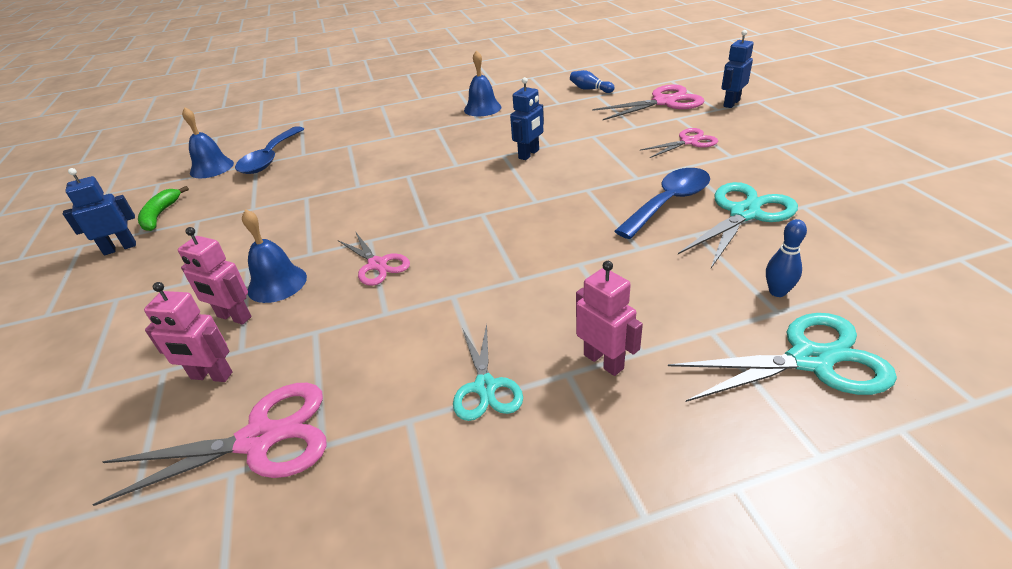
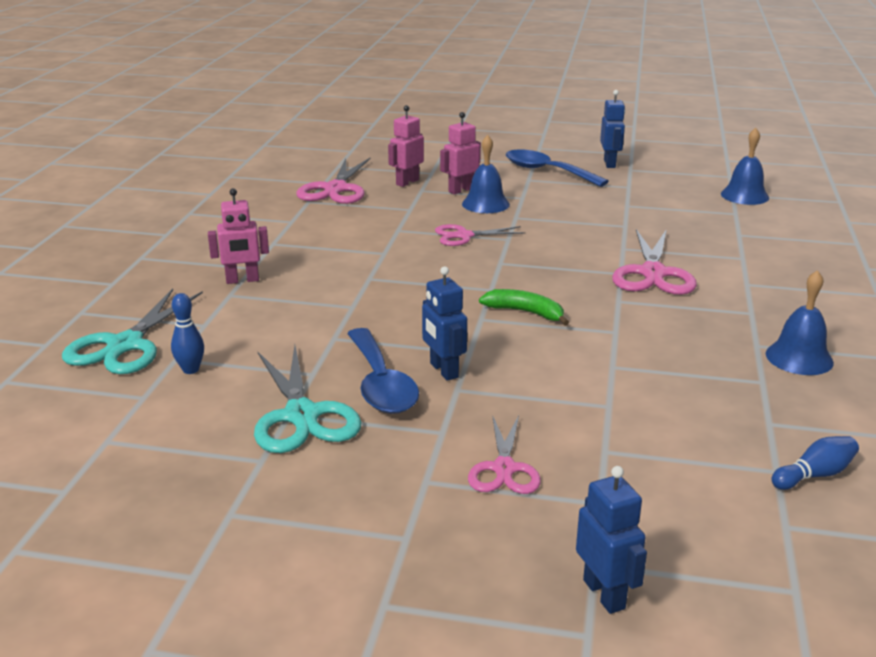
camera: 115 degrees right, 10 degrees down
green banana [138,186,189,231] -> green banana moved to [479,289,569,326]
blue spoon [235,126,304,174] -> blue spoon moved to [506,149,609,187]
turquoise scissors [453,324,523,421] -> none
blue robot [510,77,544,160] -> blue robot moved to [422,266,467,381]
pink scissors [592,84,704,120] -> pink scissors moved to [612,229,697,295]

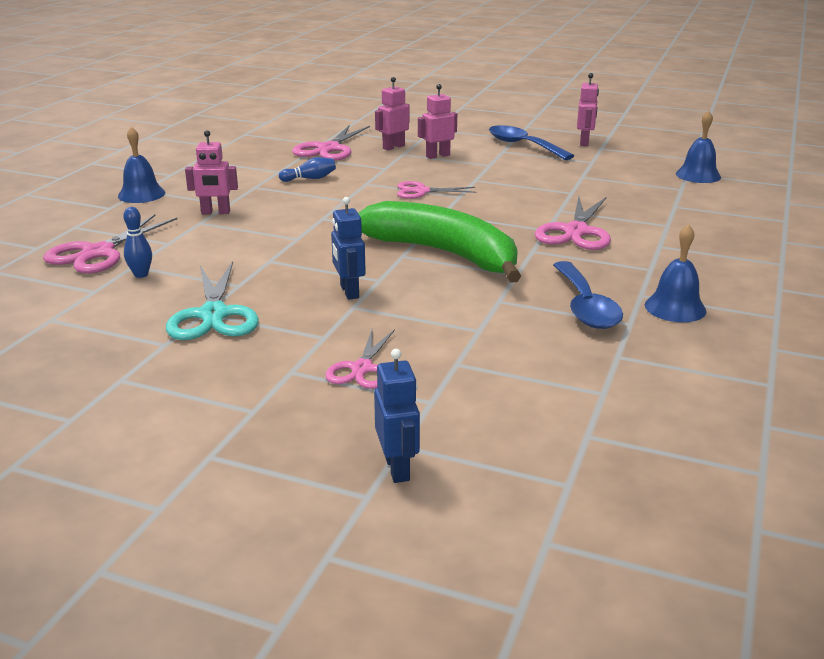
camera: 10 degrees right, 0 degrees up
turquoise scissors [62,289,203,374] -> pink scissors [43,214,177,273]
blue spoon [347,328,419,414] -> blue spoon moved to [553,261,623,329]
blue bell [462,135,510,213] -> blue bell moved to [118,127,165,203]
green banana [479,289,569,326] -> green banana [358,201,521,283], size x2.37
blue robot [600,90,625,168] -> pink robot [577,73,599,146]
blue bowling pin [772,436,859,490] -> blue bowling pin moved to [279,157,336,182]

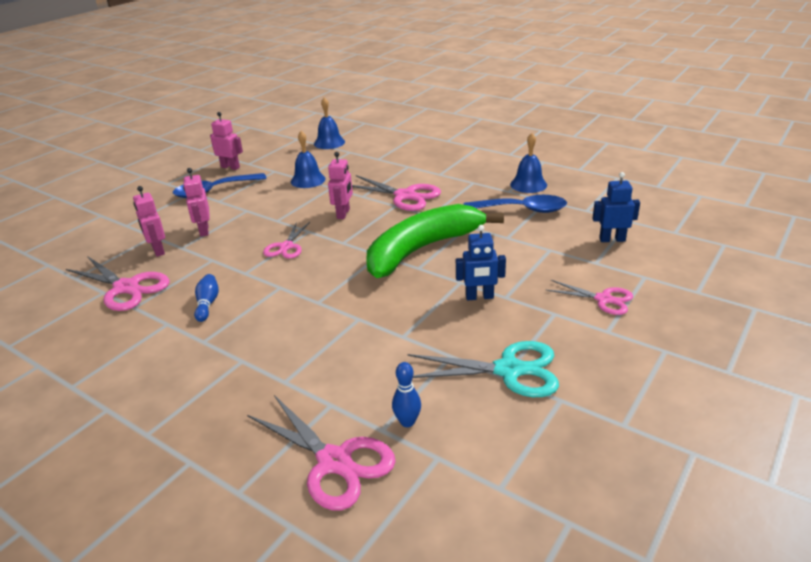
camera: 75 degrees left, 5 degrees up
blue bell [118,127,165,203] -> blue bell moved to [291,131,325,188]
pink robot [185,130,238,214] -> pink robot moved to [328,152,353,219]
blue robot [374,349,420,483] -> blue robot moved to [592,172,640,242]

